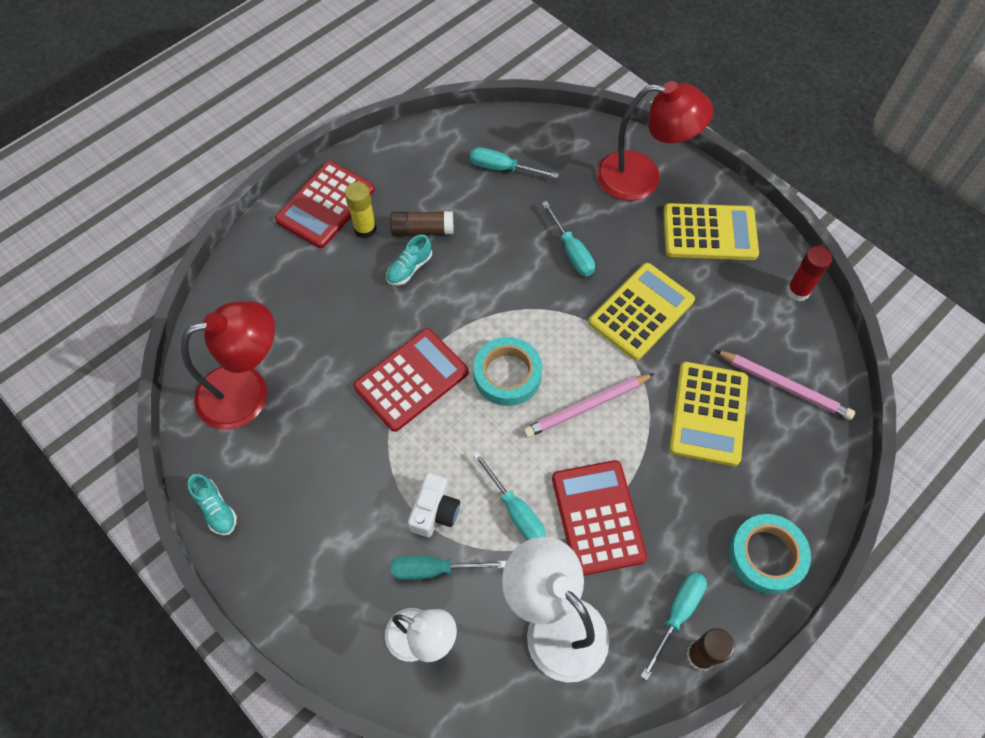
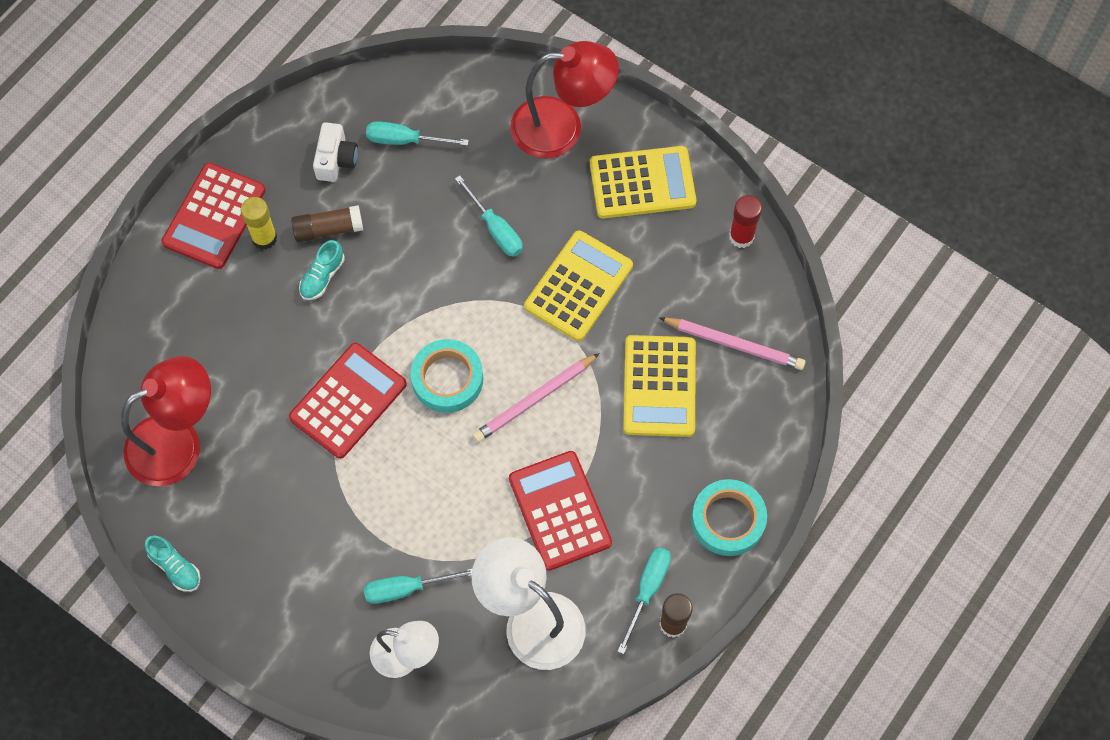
camera: 10 degrees left, 5 degrees up
white camera [408,473,460,537] -> white camera moved to [313,122,358,182]
turquoise screwdriver [473,452,546,540] -> none

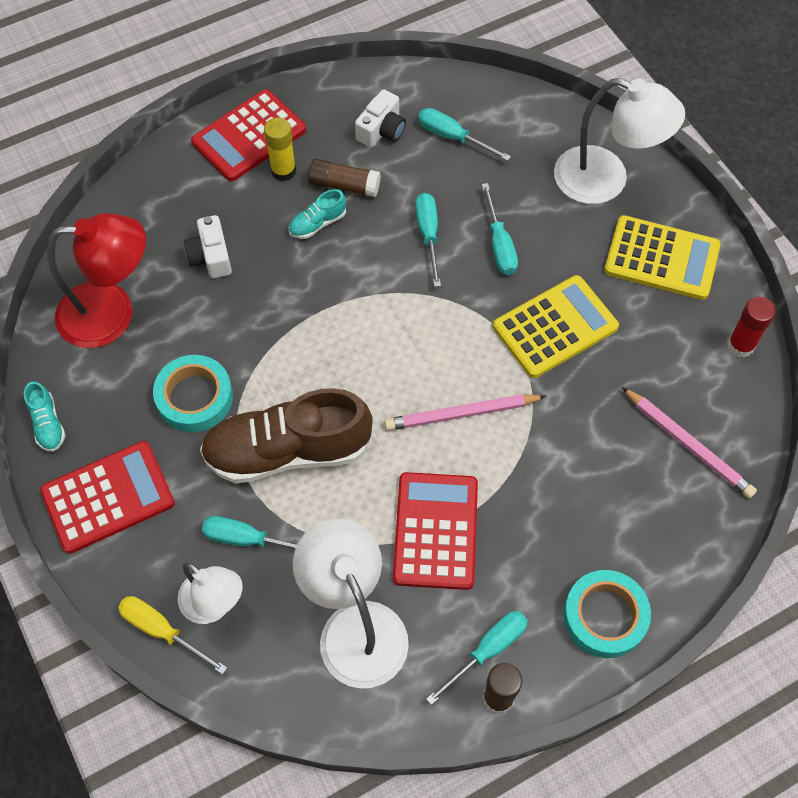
camera: 25 degrees right, 5 degrees down
red calculator [289,343,407,459] -> red calculator moved to [40,441,175,554]
turquoise tape [410,339,483,413] -> turquoise tape moved to [153,355,233,432]
red lamp [510,41,619,159] -> white lamp [554,78,685,204]
yellow calculator [623,335,696,437] -> none
none -> yellow screwdriver [118,596,227,674]
none -> white camera [184,215,232,278]
none -> brown shoe [200,388,373,483]
none -> turquoise screwdriver [415,193,441,287]

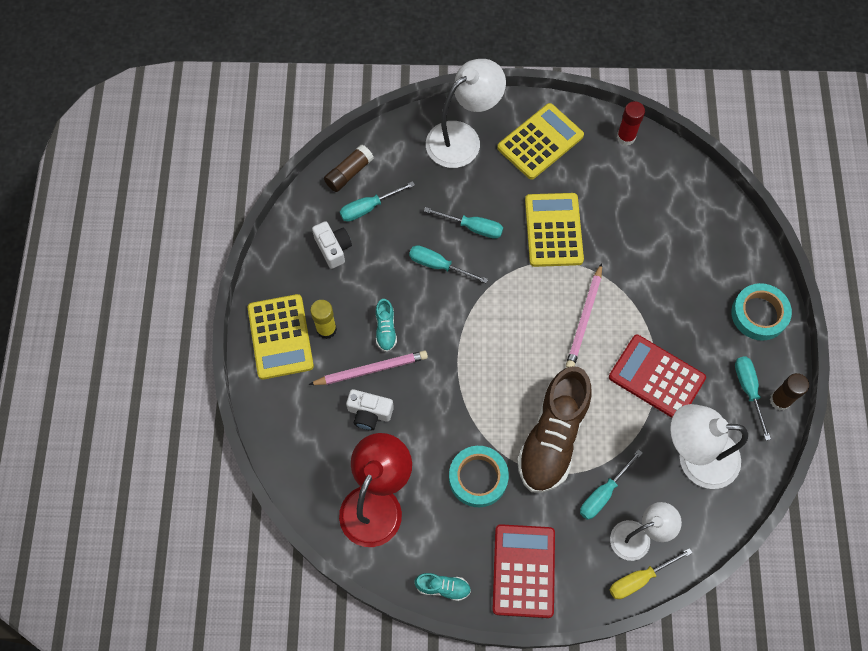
camera: 60 degrees left, 5 degrees up
red calculator [191,89,306,182] -> yellow calculator [248,294,314,379]
brown glue stick [308,159,381,197] -> brown glue stick moved to [324,144,374,192]
pink pencil [622,387,757,498] -> pink pencil moved to [309,350,428,385]

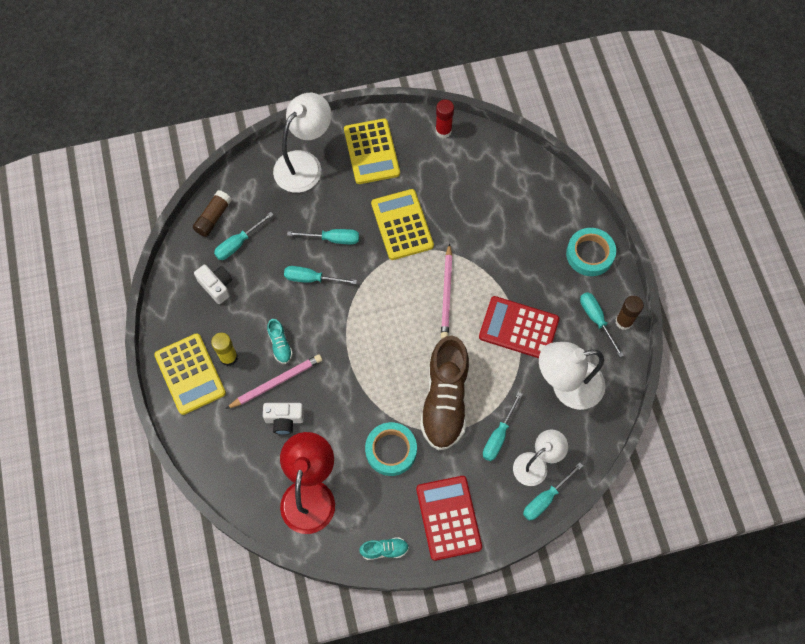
camera: 15 degrees left, 0 degrees up
yellow calculator [497,103,584,180] -> yellow calculator turned 135 degrees clockwise [344,118,400,184]
yellow screwdriver [610,548,692,599] -> turquoise screwdriver [523,463,583,520]

